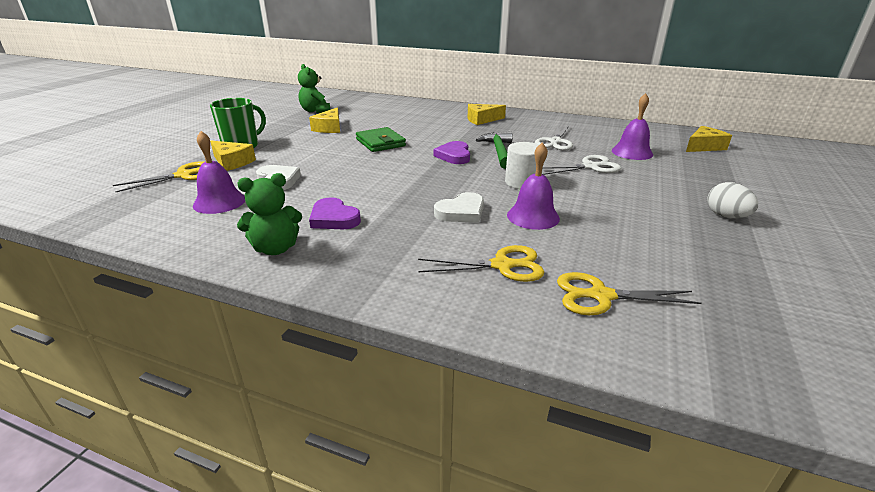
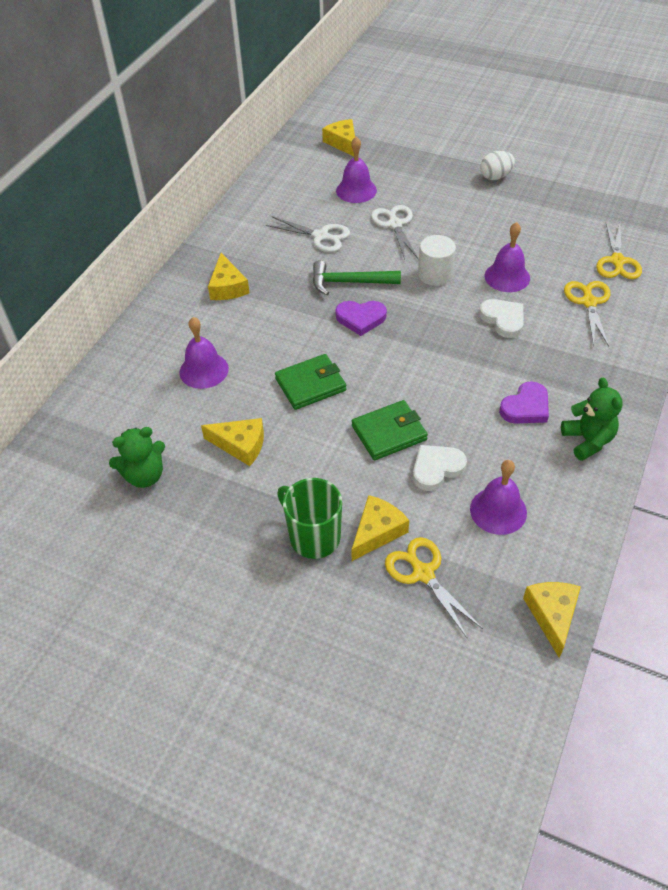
camera: 85 degrees left, 20 degrees up
none -> purple bell [180,317,229,389]
none -> green wallet [352,400,428,460]
none -> yellow cheese [523,582,581,658]

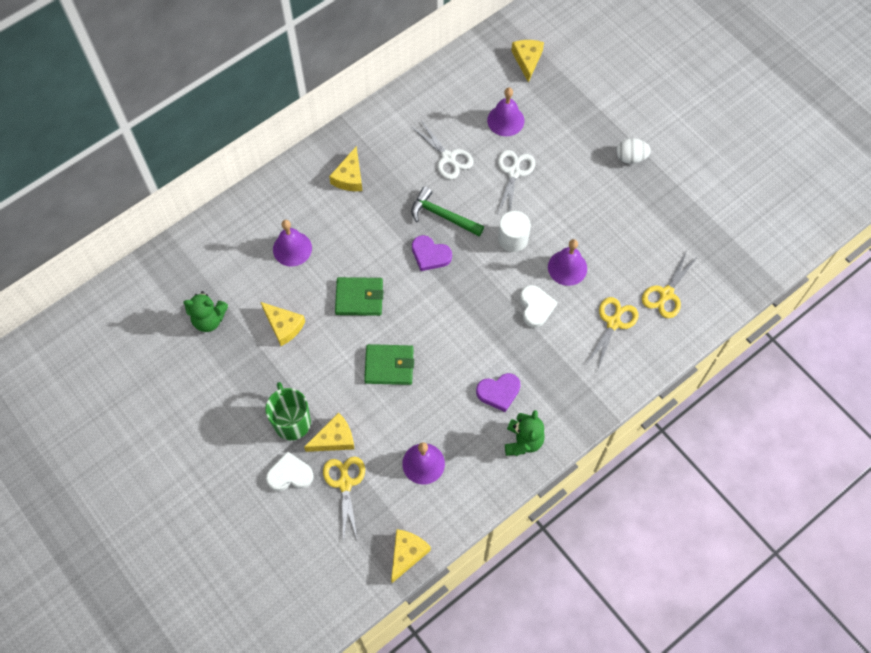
camera: 25 degrees right, 15 degrees up
white heart [413,445,467,491] -> white heart moved to [266,452,314,491]

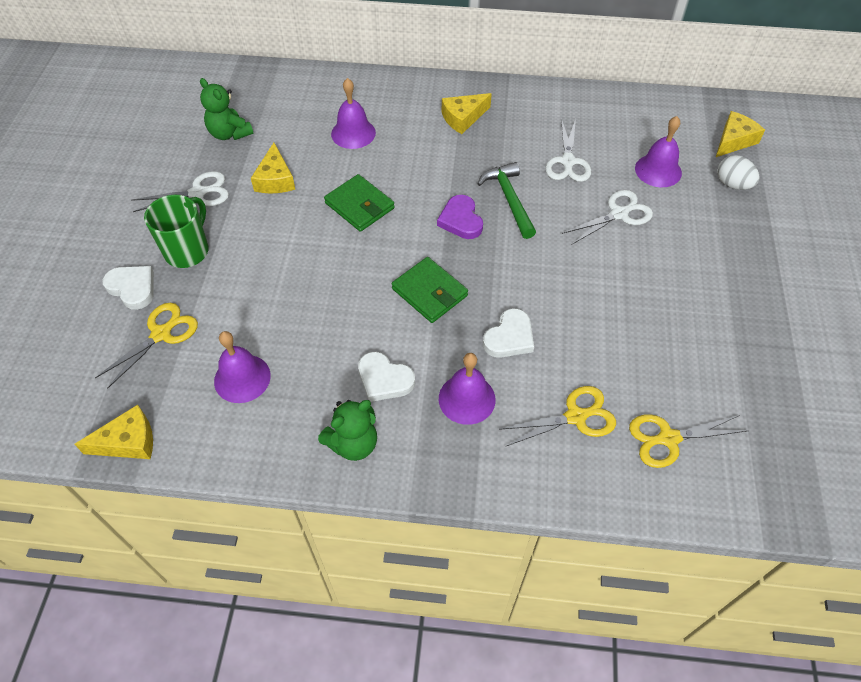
camera: 45 degrees right, 10 degrees down
yellow cheese [304,412,354,452] -> none
green wallet [364,344,414,385] -> green wallet moved to [392,257,468,323]
purple heart [476,373,521,412] -> white heart [358,352,415,402]
white cylinder [498,211,531,252] -> none
purple bell [548,239,587,286] -> purple bell moved to [439,353,496,425]
white egg [616,138,651,164] -> white egg moved to [717,155,760,190]
none -> white scissors [131,171,229,212]

